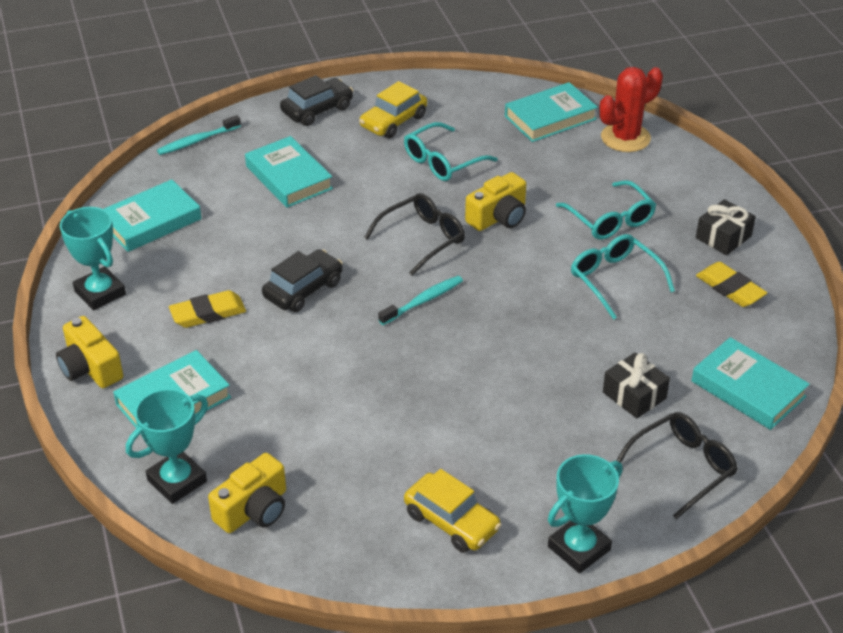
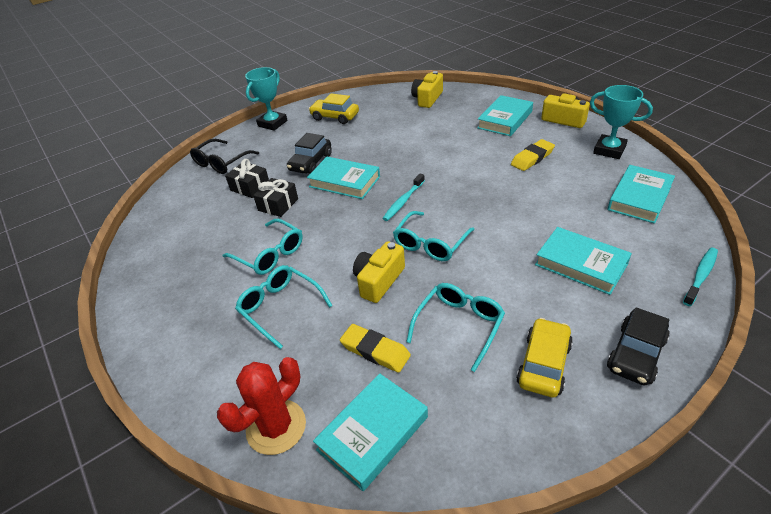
camera: 165 degrees right, 0 degrees up
turquoise trophy [126,389,208,504] -> none
black car [262,249,343,312] -> black car moved to [287,133,332,174]
black glasses [364,193,465,276] -> turquoise glasses [393,211,475,261]
turquoise book [691,337,810,430] -> turquoise book moved to [307,157,380,199]
black gift [696,199,756,255] -> black gift moved to [253,178,298,217]
yellow eraser [696,262,767,307] -> yellow eraser moved to [340,324,411,373]

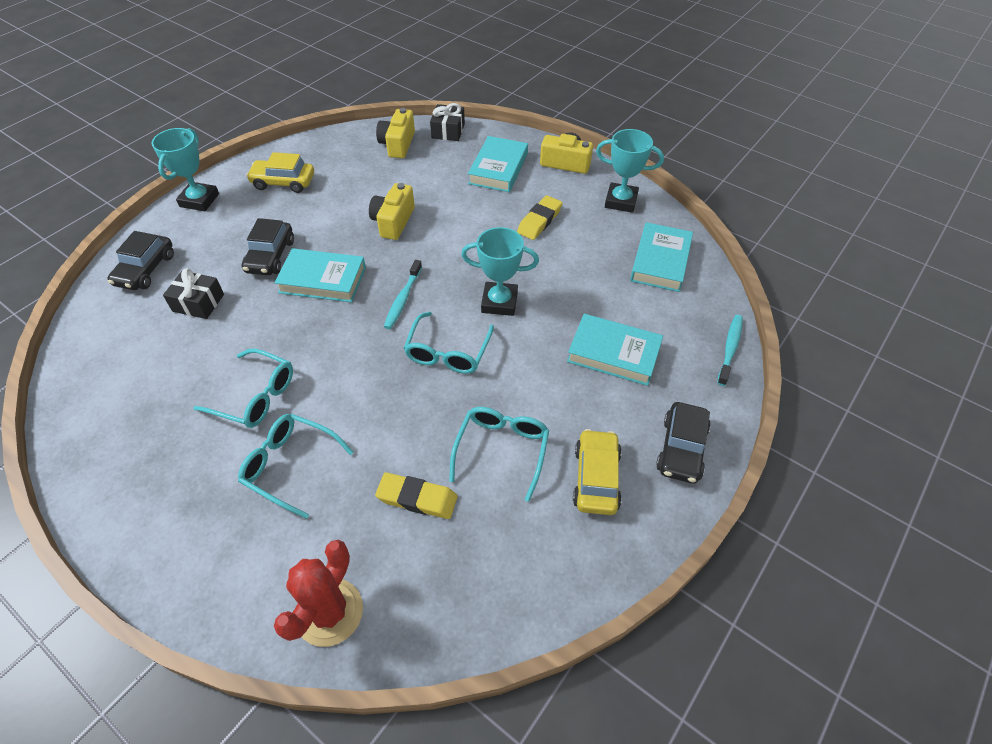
camera: 20 degrees left, 10 degrees up
black glasses [190,139,259,174] -> black car [107,231,174,290]
black gift [253,178,298,217] -> black gift moved to [430,103,465,141]
turquoise book [313,373,428,491] -> none
yellow camera [353,241,405,303] -> yellow camera moved to [369,183,415,240]
none -> turquoise trophy [461,227,539,316]

